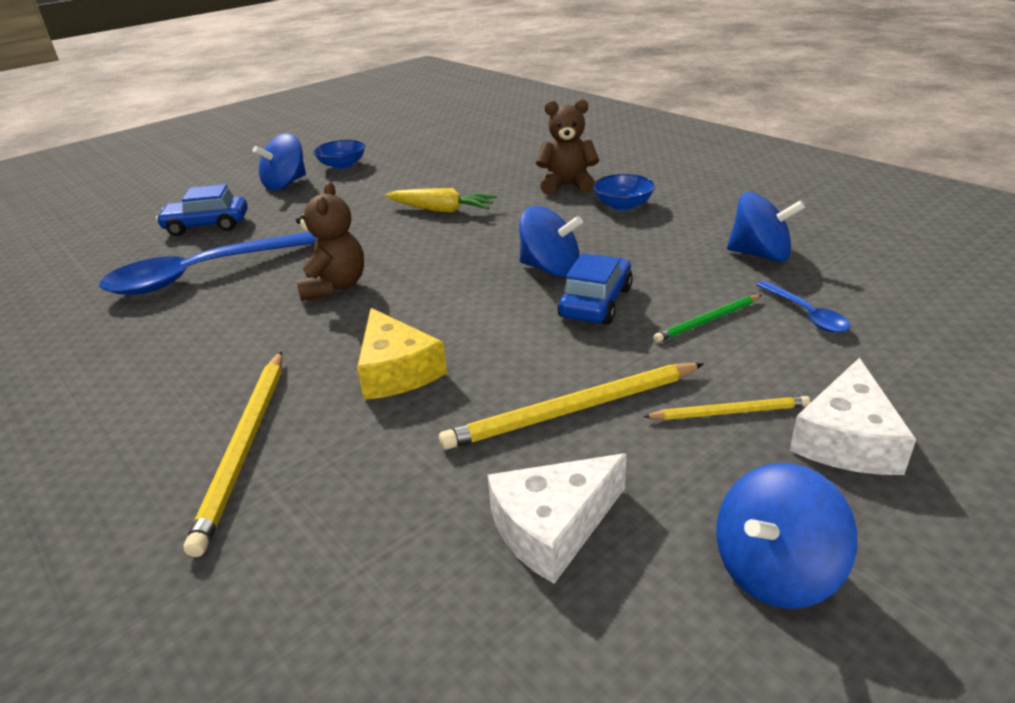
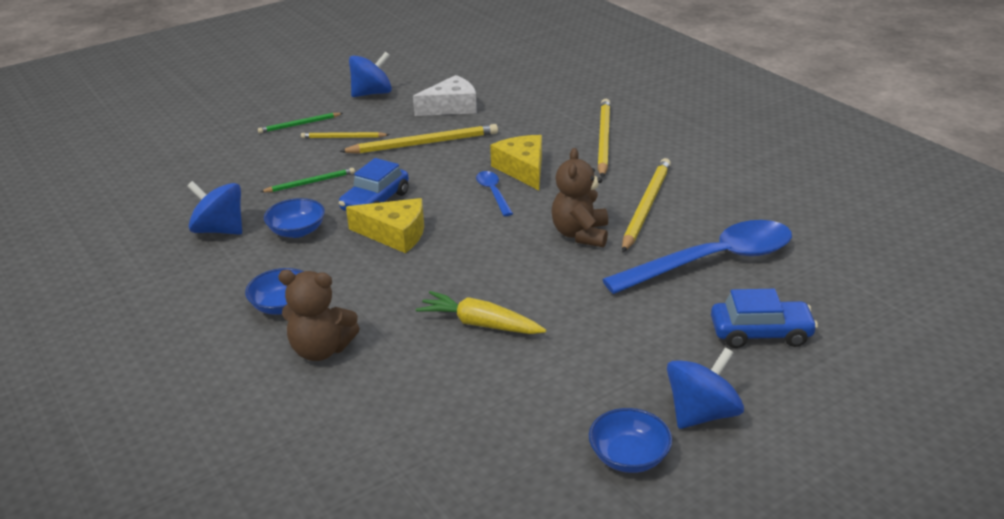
camera: 175 degrees left, 0 degrees up
blue spinning top [519,206,583,277] -> yellow cheese [346,198,424,253]
blue spoon [756,281,850,333] -> blue spoon moved to [476,171,513,216]
white cheese [789,358,916,475] -> green pencil [258,113,343,133]
none -> blue bowl [264,198,325,238]
none -> yellow pencil [622,158,671,252]

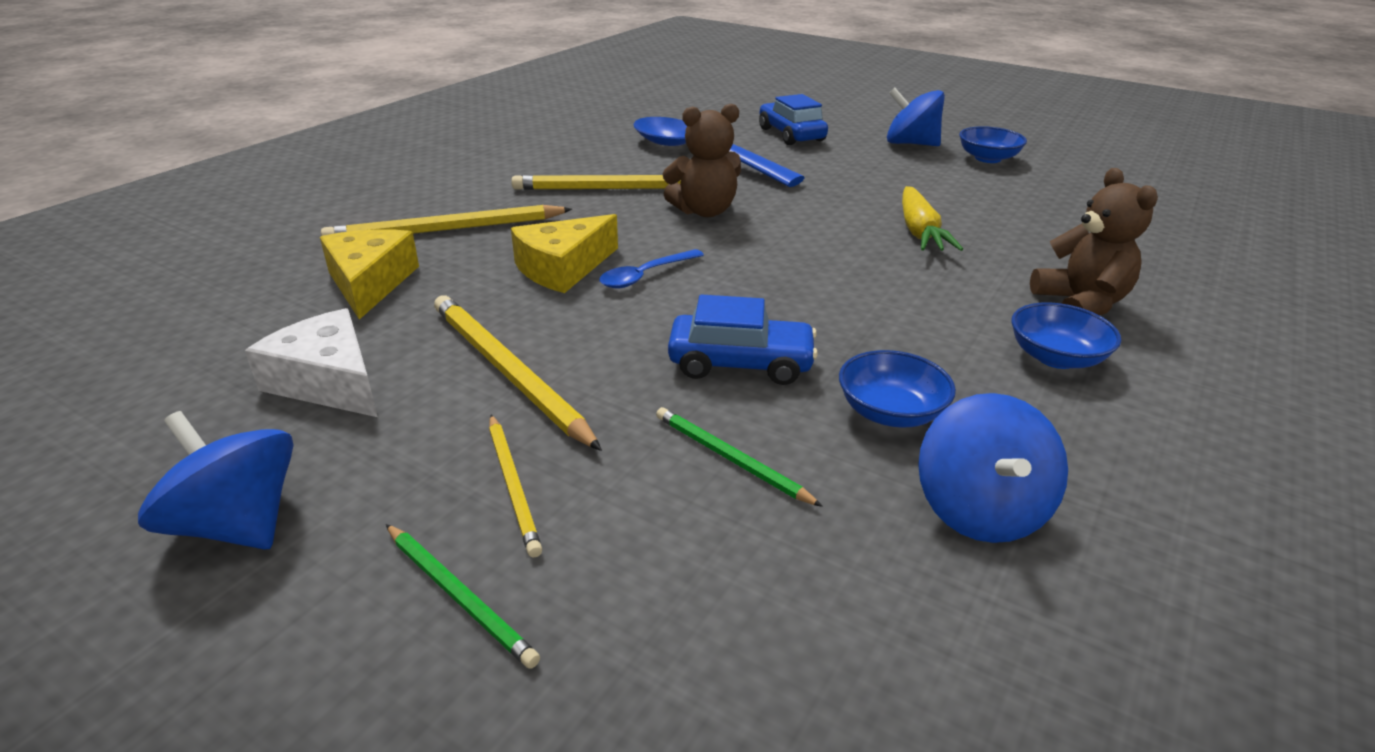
camera: 115 degrees left, 0 degrees up
yellow cheese [346,198,424,253] -> yellow cheese moved to [320,229,419,320]

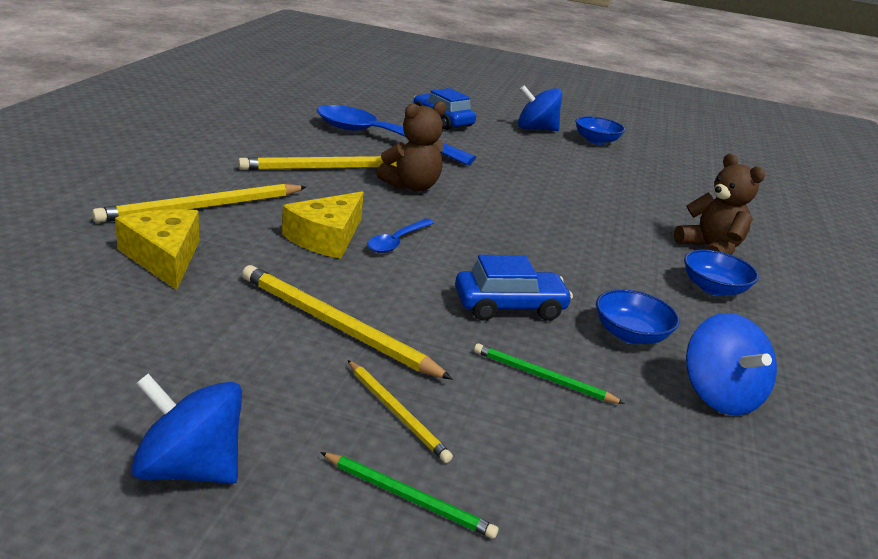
camera: 20 degrees left, 5 degrees down
white cheese [245,308,378,417] -> none
yellow carrot [902,186,963,251] -> none

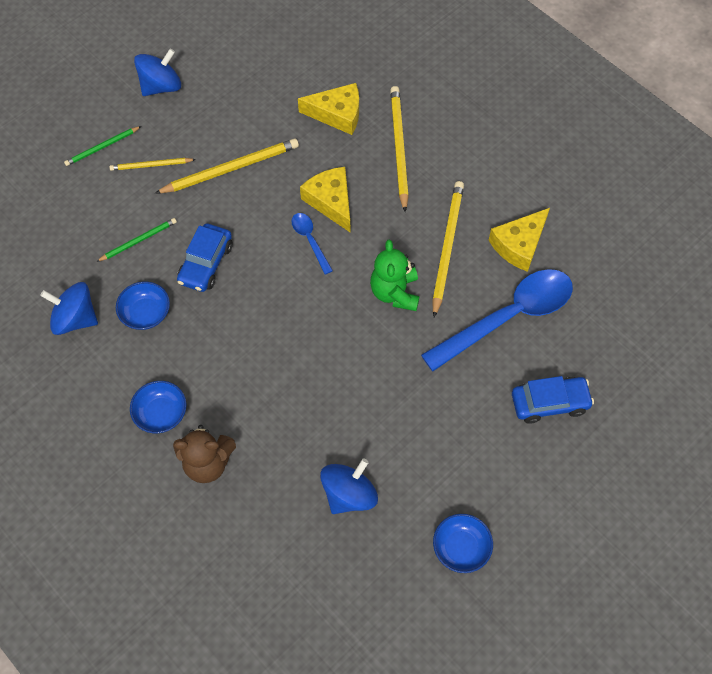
camera: 125 degrees right, 35 degrees up
brown teddy bear [377,101,447,192] -> green teddy bear [370,240,419,311]
blue spinning top [518,85,562,131] -> blue spinning top moved to [320,459,378,514]
none -> yellow cheese [489,208,550,272]

